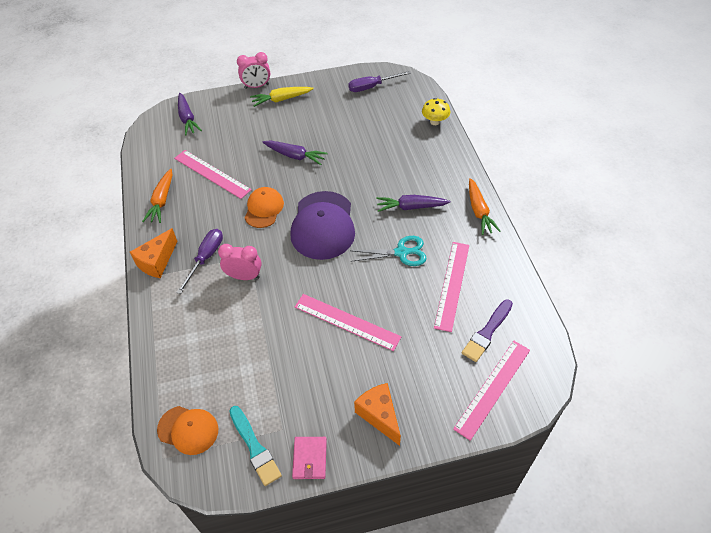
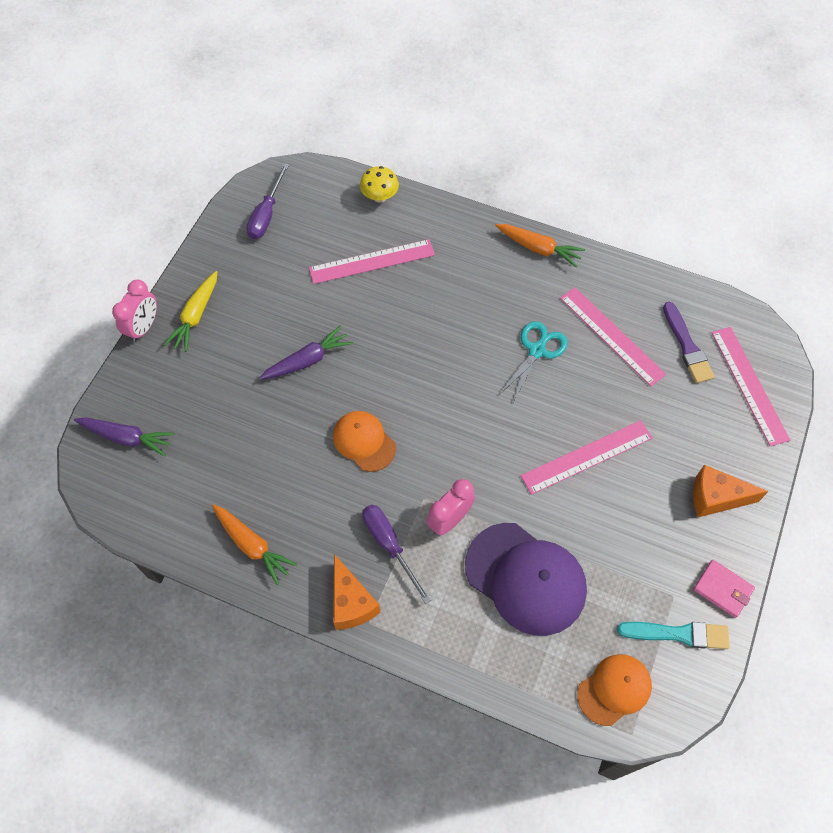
camera: 55 degrees left, 10 degrees up
pink ruler [174,150,251,199] -> pink ruler moved to [309,239,435,284]
purple cap [290,191,355,260] -> purple cap moved to [465,523,587,636]
purple carrot [376,195,450,212] -> none

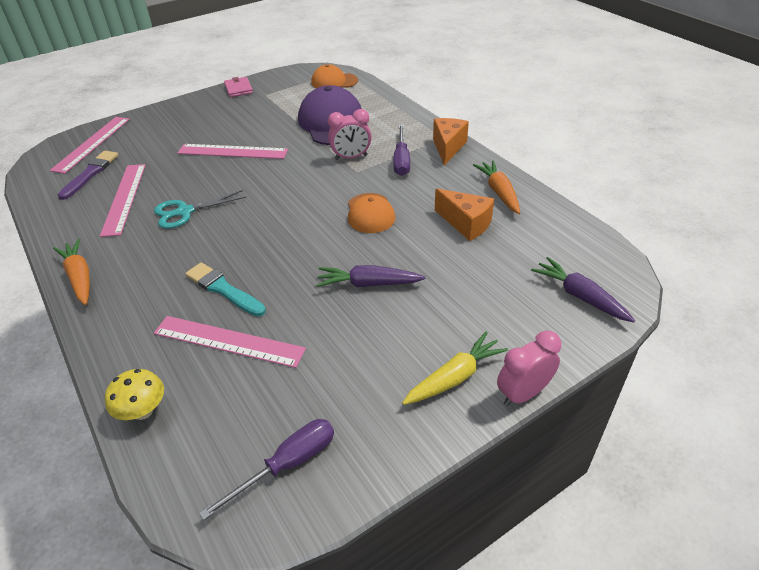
camera: 145 degrees left, 20 degrees down
turquoise brush [617,622,730,649] -> turquoise brush moved to [185,262,266,317]
orange cheese [693,465,769,517] -> orange cheese moved to [435,189,494,241]

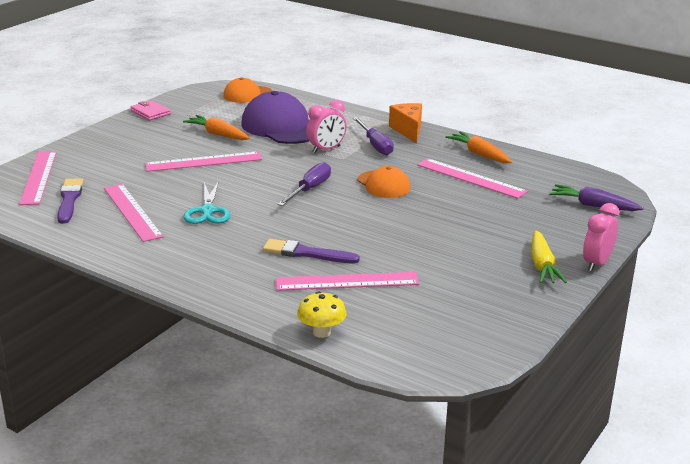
camera: 25 degrees left, 15 degrees down
orange carrot [53,239,90,305] -> orange carrot moved to [183,115,250,140]
turquoise scissors [154,190,247,229] -> turquoise scissors turned 45 degrees counterclockwise [184,181,230,224]
turquoise brush [185,262,266,317] -> purple brush [263,239,360,263]
purple screwdriver [199,419,334,520] -> purple screwdriver moved to [277,162,331,206]
purple carrot [316,265,425,287] -> none
yellow carrot [402,332,508,405] -> yellow carrot turned 150 degrees clockwise [531,230,567,283]
orange cheese [435,189,494,241] -> pink ruler [417,158,528,199]

